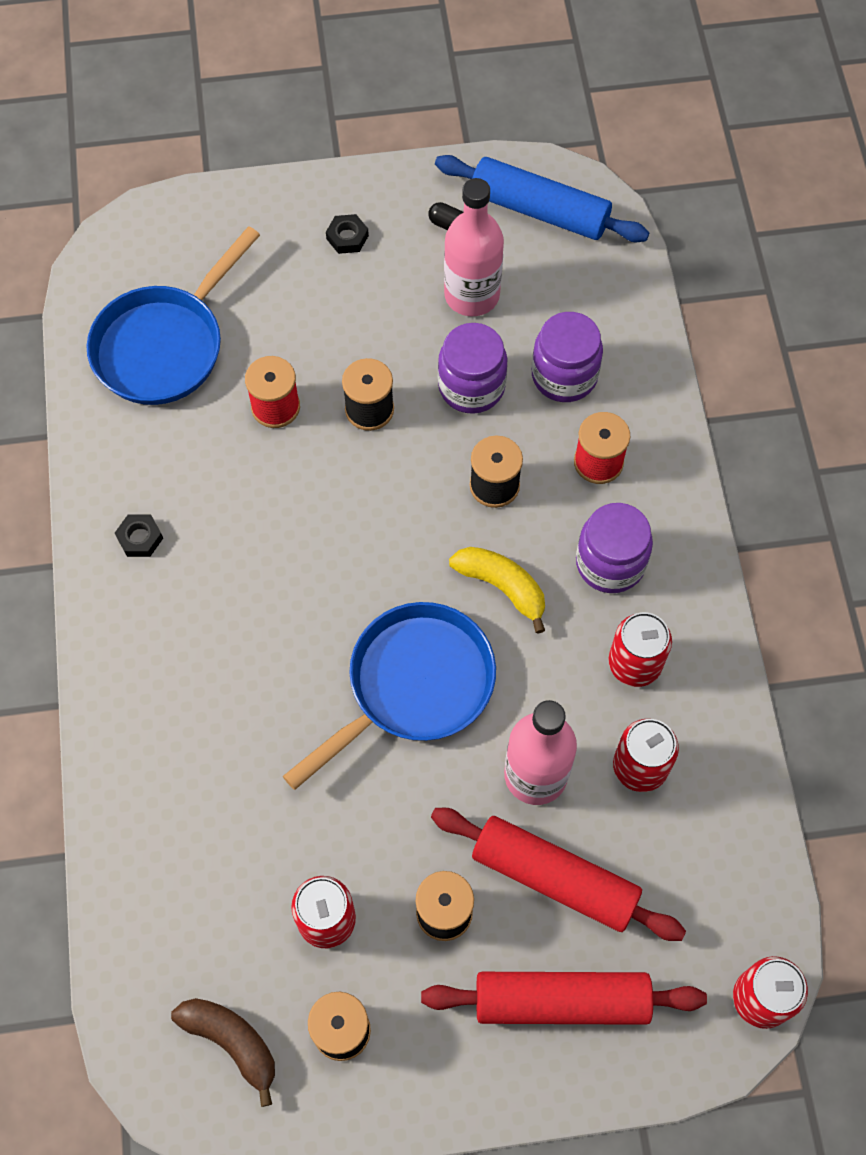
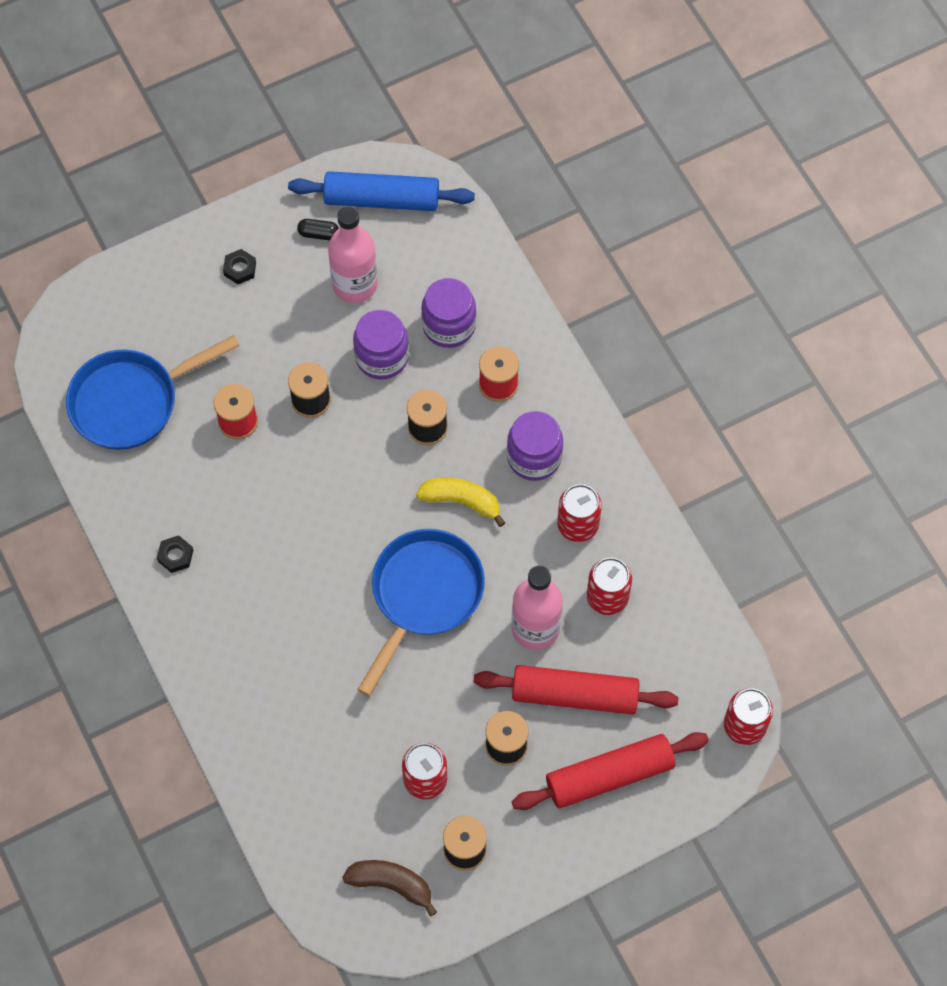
camera: 20 degrees left, 0 degrees up
blue pan [87,226,260,405] -> blue pan turned 45 degrees clockwise [66,335,240,450]

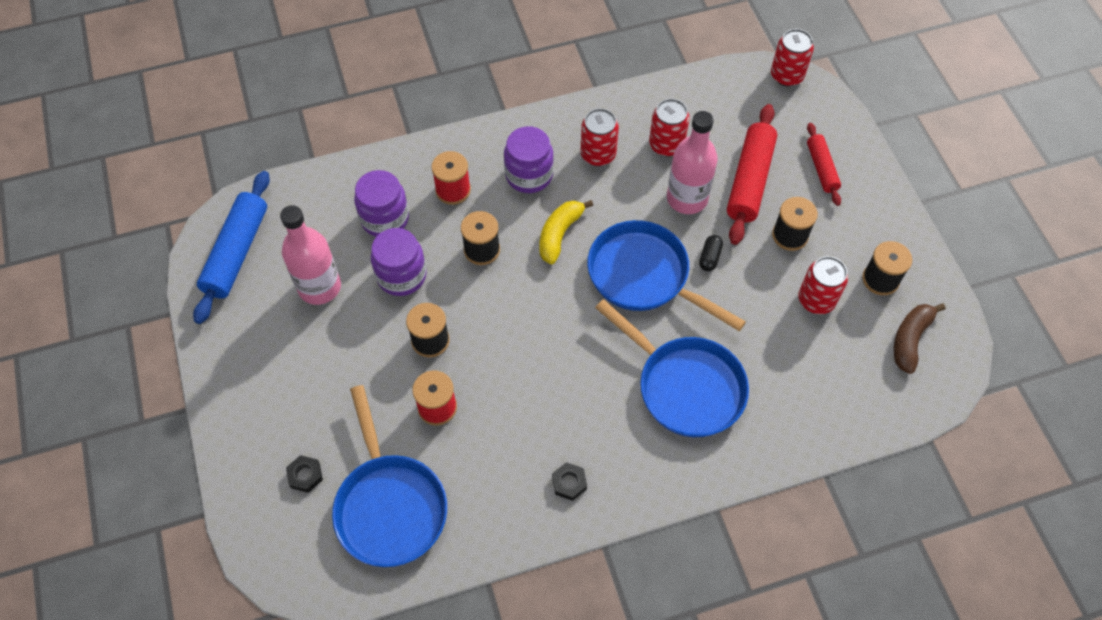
camera: 80 degrees left, 5 degrees down
black nut [223,249,256,284] -> black nut moved to [286,455,323,493]
black capsule [297,219,339,240] -> black capsule moved to [699,235,723,272]
red rolling pin [512,732,709,810] -> red rolling pin [807,123,841,206], size x0.58
none -> blue pan [595,299,749,437]

